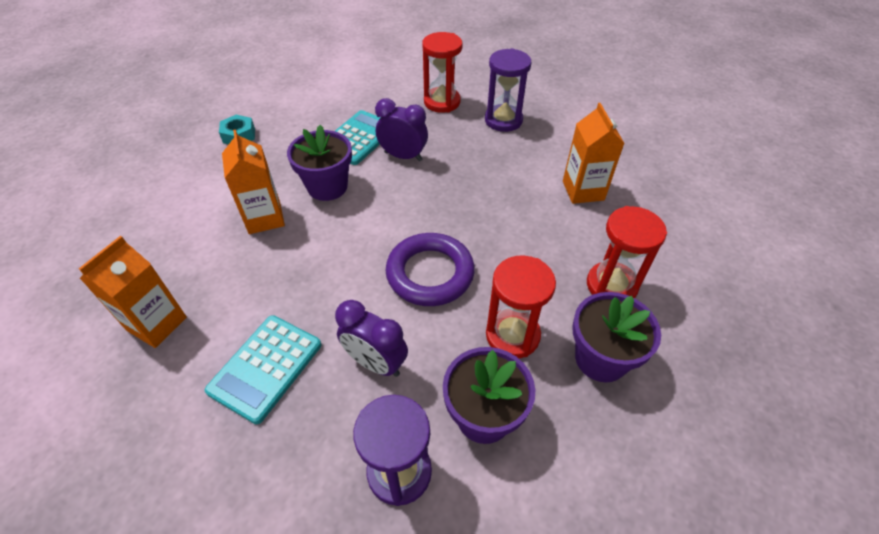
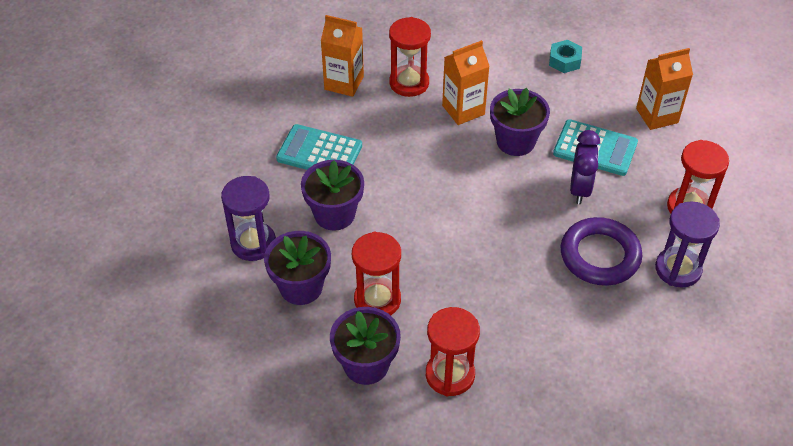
camera: 80 degrees right, 0 degrees up
purple clock [335,300,408,377] -> purple flower pot [301,160,364,231]
purple ring [385,233,475,306] -> purple ring moved to [561,217,643,286]
orange carton [563,103,625,204] -> orange carton moved to [636,48,693,130]
none -> red hourglass [389,17,431,97]

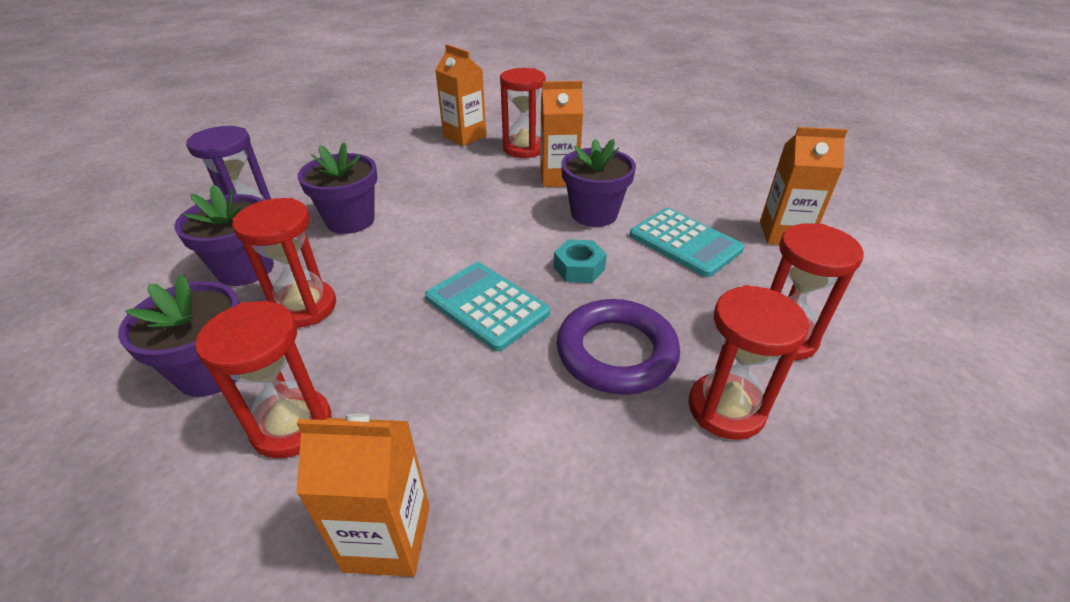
camera: 25 degrees right, 10 degrees down
turquoise calculator [276,124,362,170] -> turquoise calculator moved to [425,262,550,351]
turquoise nut [549,40,582,73] -> turquoise nut moved to [554,239,607,283]
purple clock [570,130,600,204] -> none
purple hourglass [655,201,720,288] -> red hourglass [688,285,810,440]
none -> orange carton [296,413,430,577]

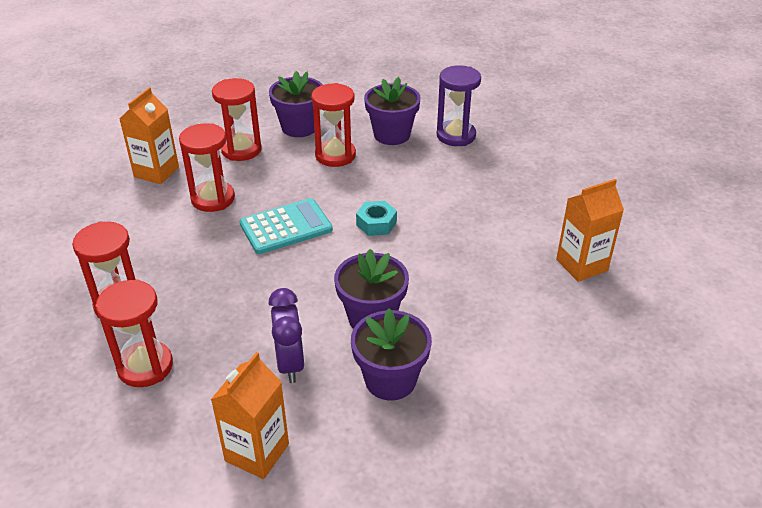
camera: 110 degrees right, 0 degrees up
purple flower pot [298,142,377,234] -> purple flower pot moved to [351,308,432,400]
red hourglass [500,68,546,158] -> red hourglass moved to [179,123,235,212]
orange carton [540,81,583,187] -> none
turquoise nut [554,239,607,283] -> turquoise nut moved to [356,201,397,236]
purple ring [557,299,680,395] -> none
turquoise calculator [629,208,744,277] -> purple clock [269,288,305,383]

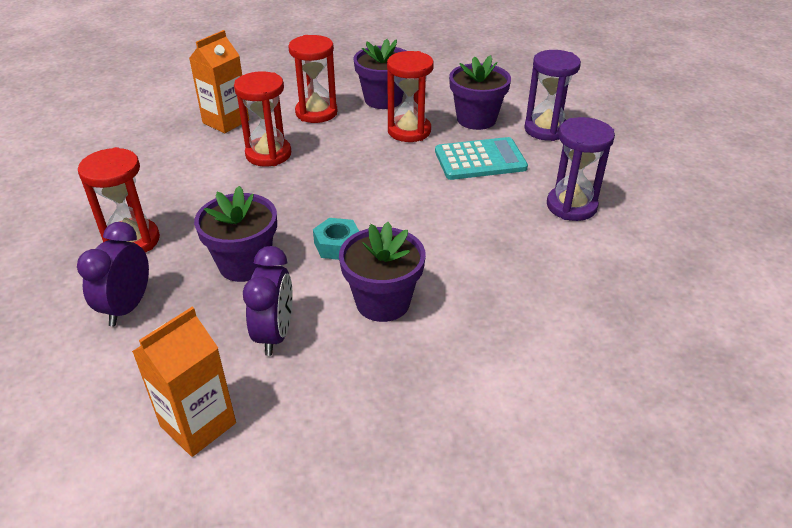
camera: 15 degrees right, 0 degrees up
red hourglass [96,279,173,387] -> purple clock [77,222,149,326]
turquoise calculator [240,198,333,254] -> turquoise calculator moved to [435,137,528,180]
purple flower pot [351,308,432,400] -> purple flower pot moved to [194,186,277,282]
turquoise nut [356,201,397,236] -> turquoise nut moved to [313,218,359,260]
orange carton [556,179,624,282] -> none
none -> purple hourglass [547,117,615,221]

